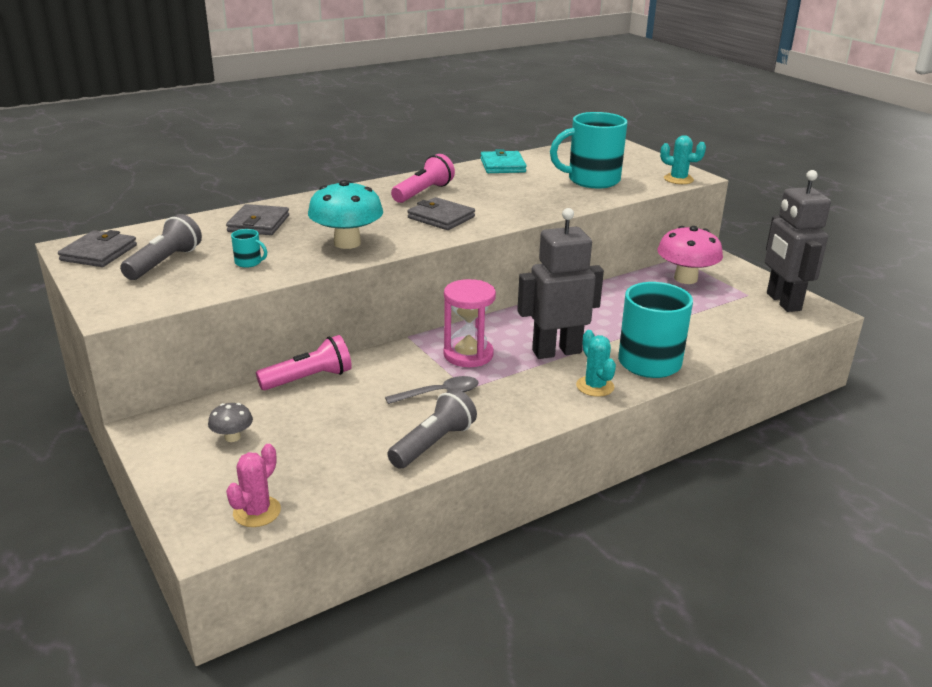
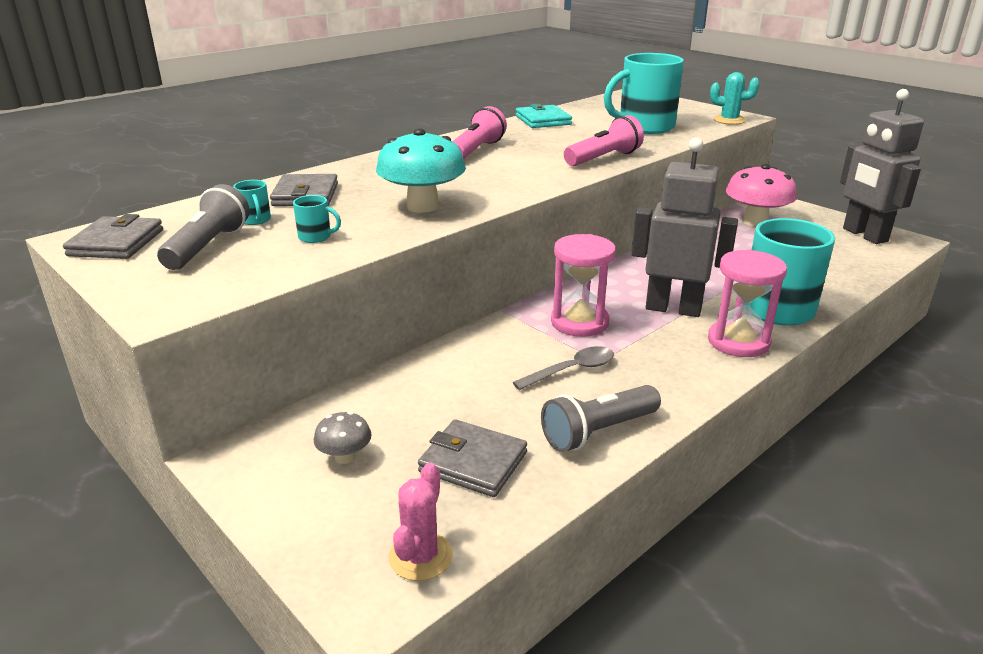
camera: 10 degrees left, 0 degrees up
pink flashlight [256,335,352,390] -> pink flashlight moved to [564,115,644,166]
grey flashlight [387,389,477,469] -> grey flashlight turned 150 degrees counterclockwise [541,385,661,452]
grey wallet [408,197,475,230] -> grey wallet moved to [418,419,527,497]
grey robot [517,208,604,359] -> grey robot turned 45 degrees clockwise [632,137,738,317]
turquoise cactus [576,330,616,397] -> pink hourglass [708,250,787,357]
none -> turquoise mug [233,180,271,225]

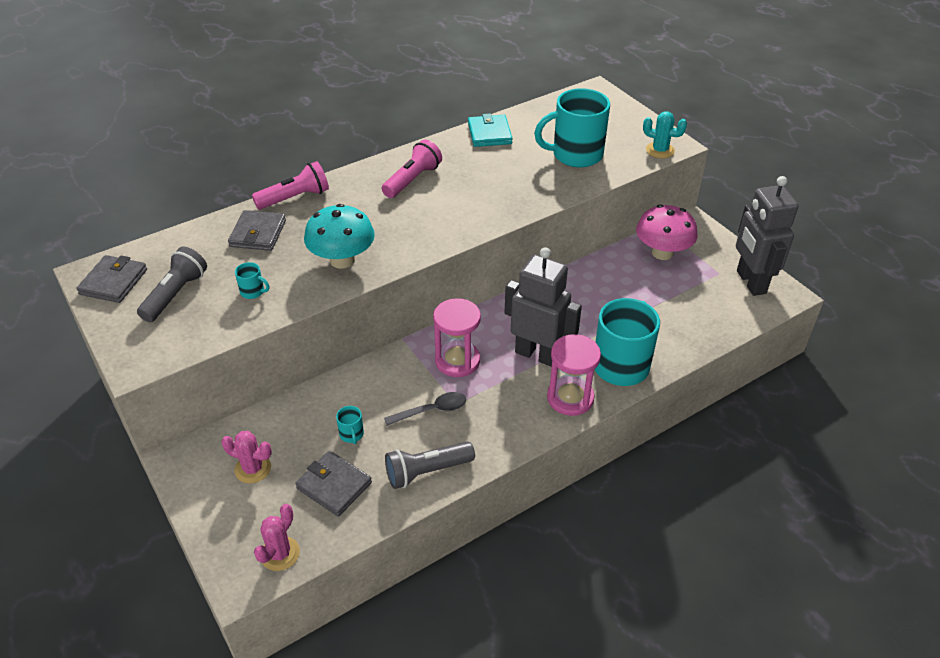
camera: 10 degrees right, 15 degrees up
turquoise mug [233,180,271,225] -> turquoise mug moved to [336,406,364,444]
grey mushroom [314,412,371,464] -> pink cactus [221,431,272,484]
pink flashlight [564,115,644,166] -> pink flashlight moved to [252,161,329,210]

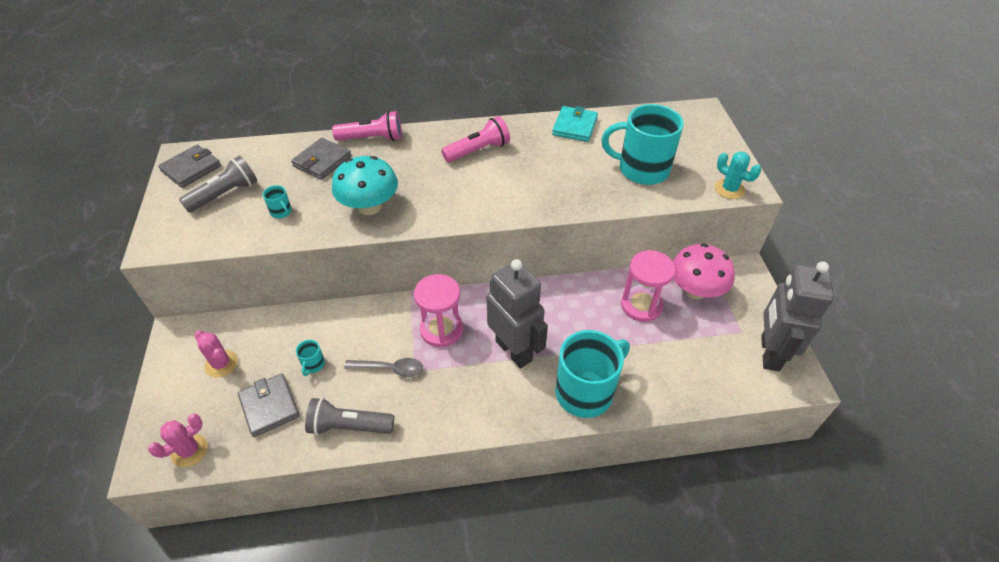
camera: 25 degrees right, 5 degrees up
pink hourglass [547,334,601,416] -> pink hourglass moved to [621,250,675,322]

